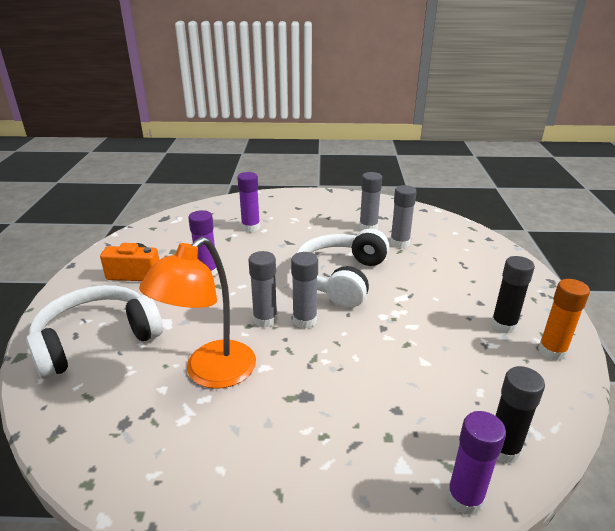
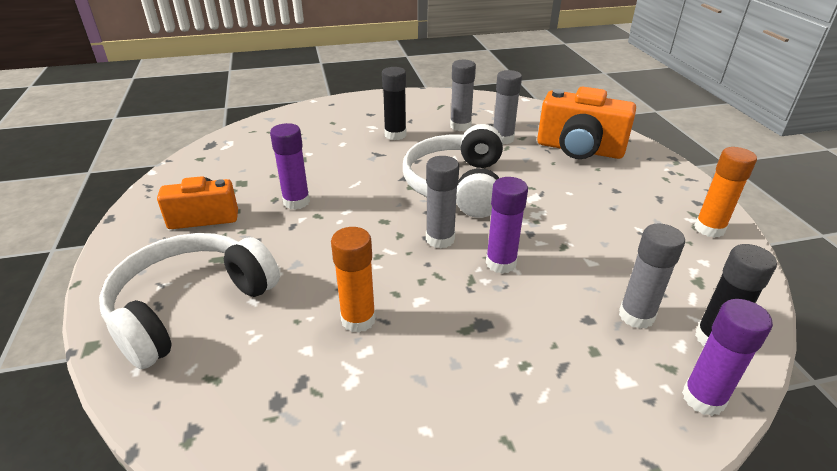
camera: 15 degrees left, 5 degrees up
orange lamp [139,237,256,389] -> orange glue stick [331,227,376,333]
purple glue stick [237,172,260,232] -> purple glue stick moved to [486,177,528,274]
grey glue stick [248,251,278,328] -> grey glue stick moved to [619,224,685,329]
black glue stick [491,256,535,334] -> black glue stick moved to [382,67,406,140]
none -> orange camera [537,87,636,159]

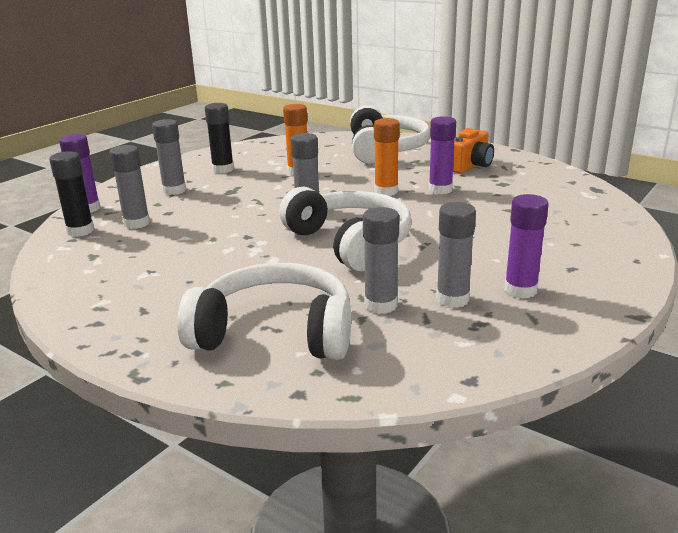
camera: 140 degrees right, 10 degrees down
black glue stick [382,67,406,140] -> black glue stick moved to [205,103,234,173]
purple glue stick [486,177,528,274] -> purple glue stick moved to [504,194,549,299]
orange camera [537,87,636,159] -> white headphones [177,263,351,360]
orange glue stick [695,147,757,238] -> orange glue stick moved to [374,118,400,196]
none -> grey glue stick [152,119,186,195]

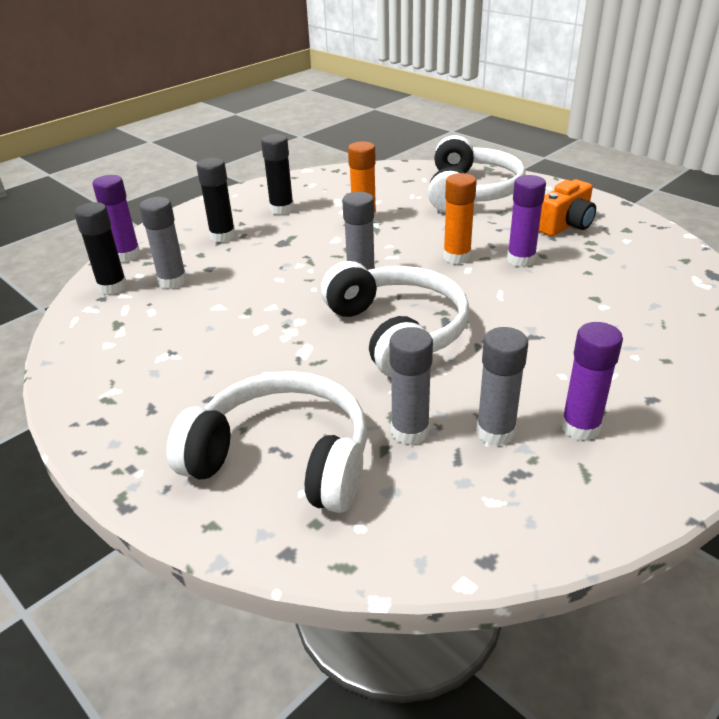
camera: 10 degrees right, 10 degrees up
grey glue stick [152,119,186,195] -> black glue stick [196,158,236,243]

